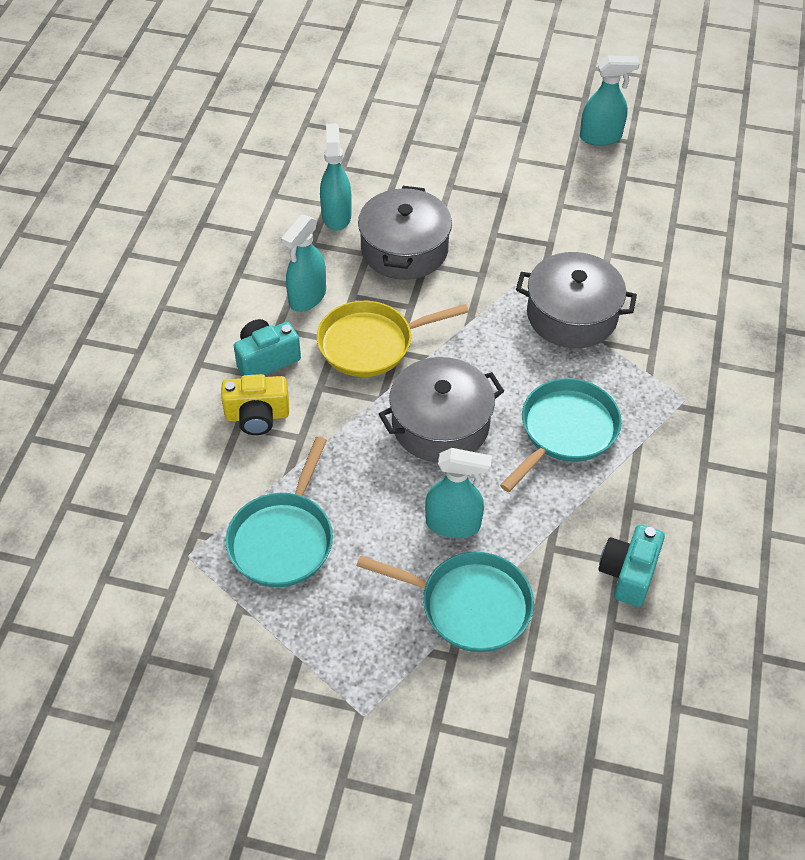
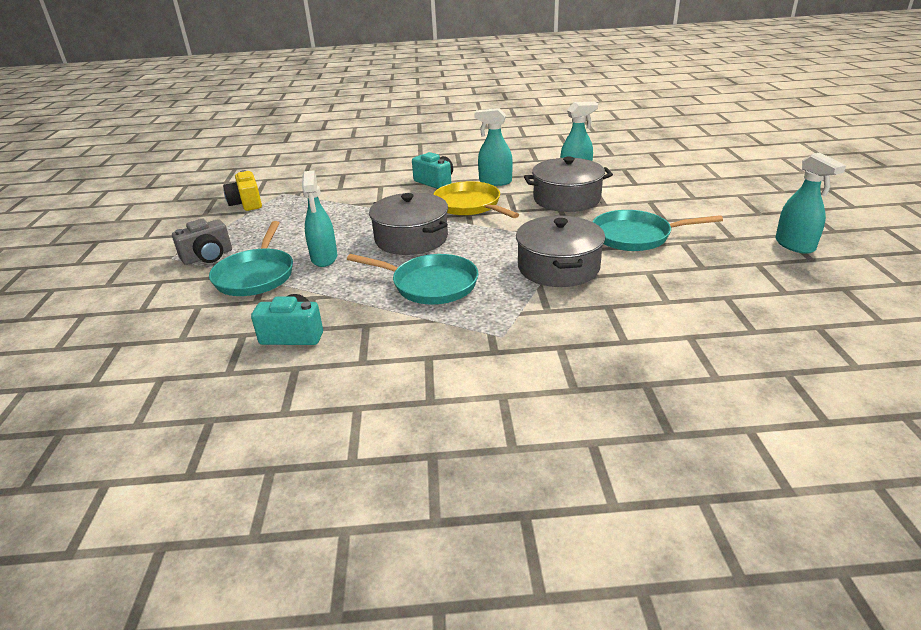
camera: 75 degrees right, 20 degrees down
yellow camera [221,374,289,435] -> yellow camera moved to [223,170,262,211]
turquoise pan [226,437,333,587] -> turquoise pan moved to [592,210,723,251]
none -> grey camera [172,219,232,265]

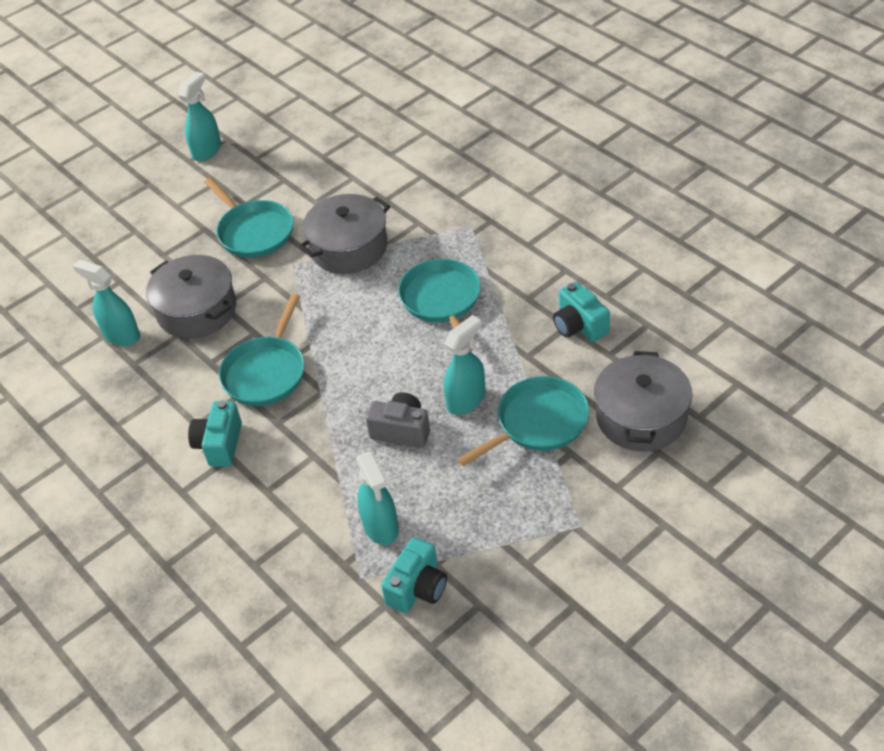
camera: 125 degrees left, 15 degrees up
grey camera [172,219,232,265] -> grey camera moved to [366,392,430,448]
yellow camera [223,170,262,211] -> turquoise camera [381,537,447,613]
grey pot [369,193,448,255] -> grey pot moved to [594,351,692,451]
yellow pan [433,181,519,218] -> turquoise pan [219,294,305,406]
turquoise spray bottle [474,108,513,186] -> turquoise spray bottle moved to [356,452,399,545]

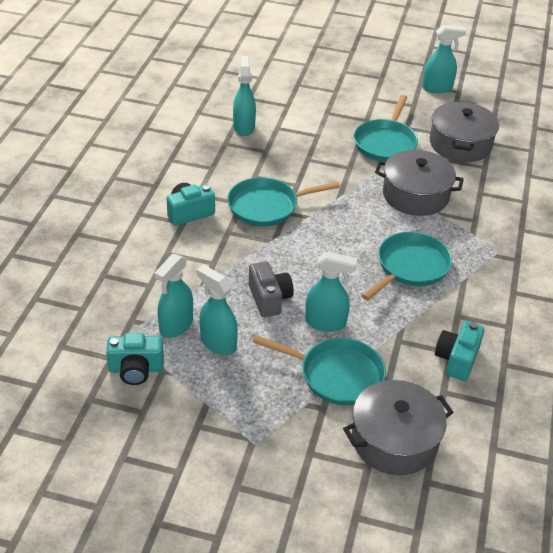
camera: 50 degrees right, 5 degrees down
grey pot [146,255,236,338] -> grey pot moved to [430,101,499,162]
none -> turquoise spray bottle [196,265,238,355]

